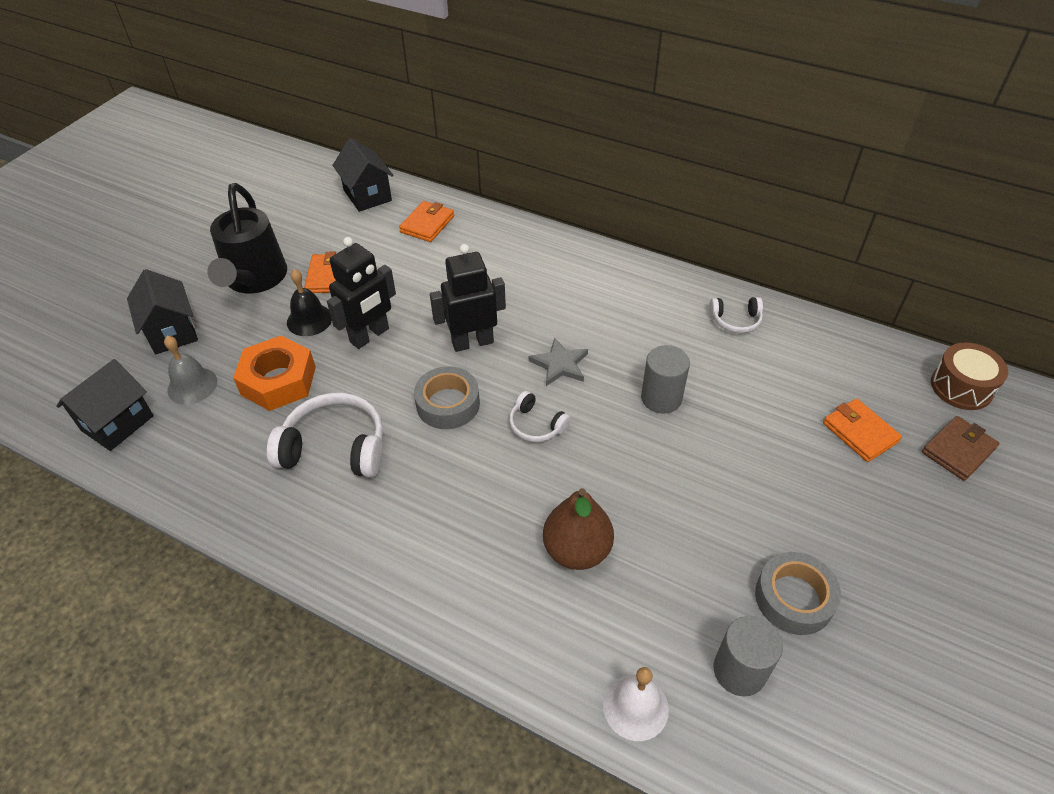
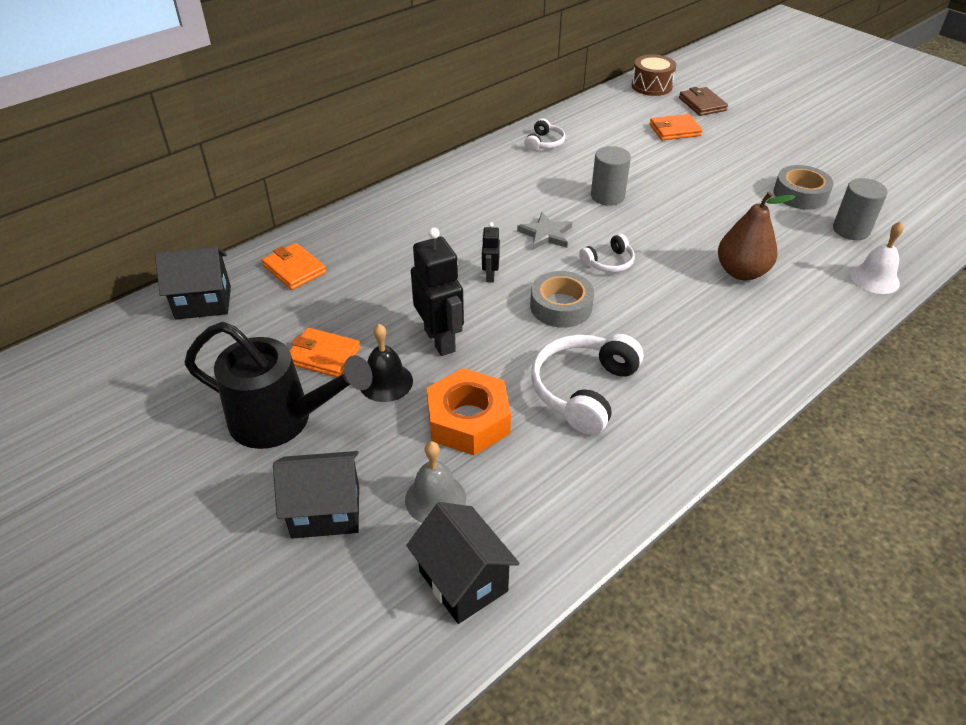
camera: 70 degrees left, 5 degrees down
black robot [430,244,506,352] -> black robot [482,222,500,283], size x0.52

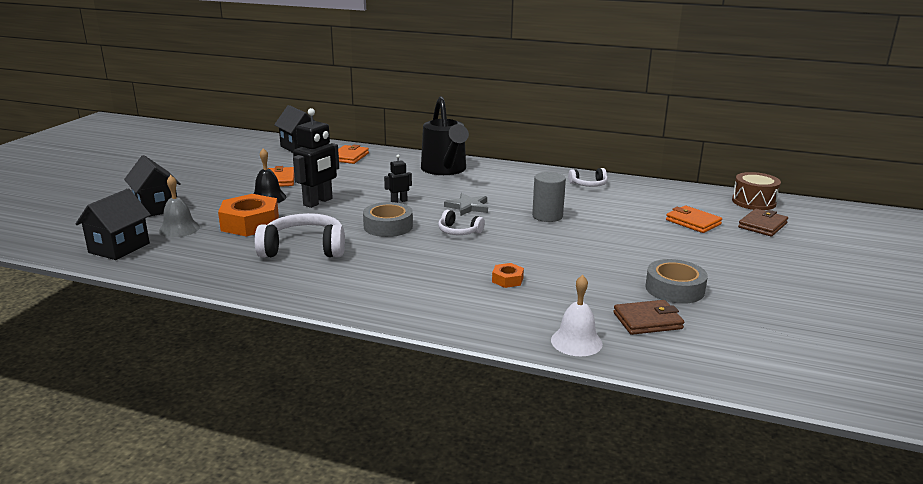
camera: 60 degrees right, 20 degrees down
black watering can [184,322,373,449] -> black watering can moved to [421,96,469,175]
brown pear [718,192,795,280] -> orange nut [492,263,524,288]
grey cylinder [833,178,888,240] -> brown wallet [613,300,684,335]

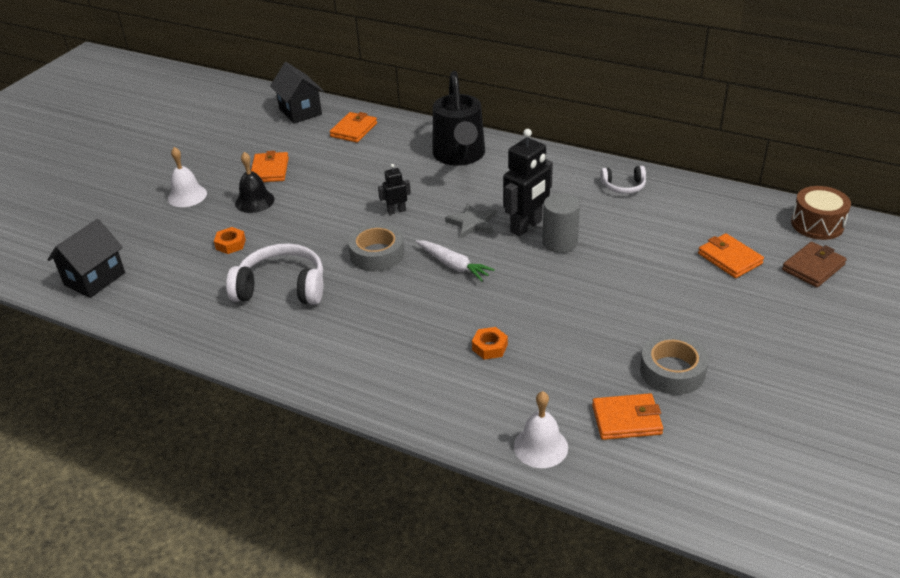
camera: 10 degrees right, 15 degrees up
black house [124,155,181,217] -> none
grey bell [159,175,200,237] -> none
orange nut [218,194,279,237] -> orange nut [214,227,246,254], size x0.47
black robot [293,108,339,208] -> black robot moved to [503,129,553,236]
white headphones [438,210,485,235] -> white carrot [415,240,495,281]
brown wallet [613,300,684,335] -> orange wallet [592,393,663,440]
none -> white bell [168,147,207,207]

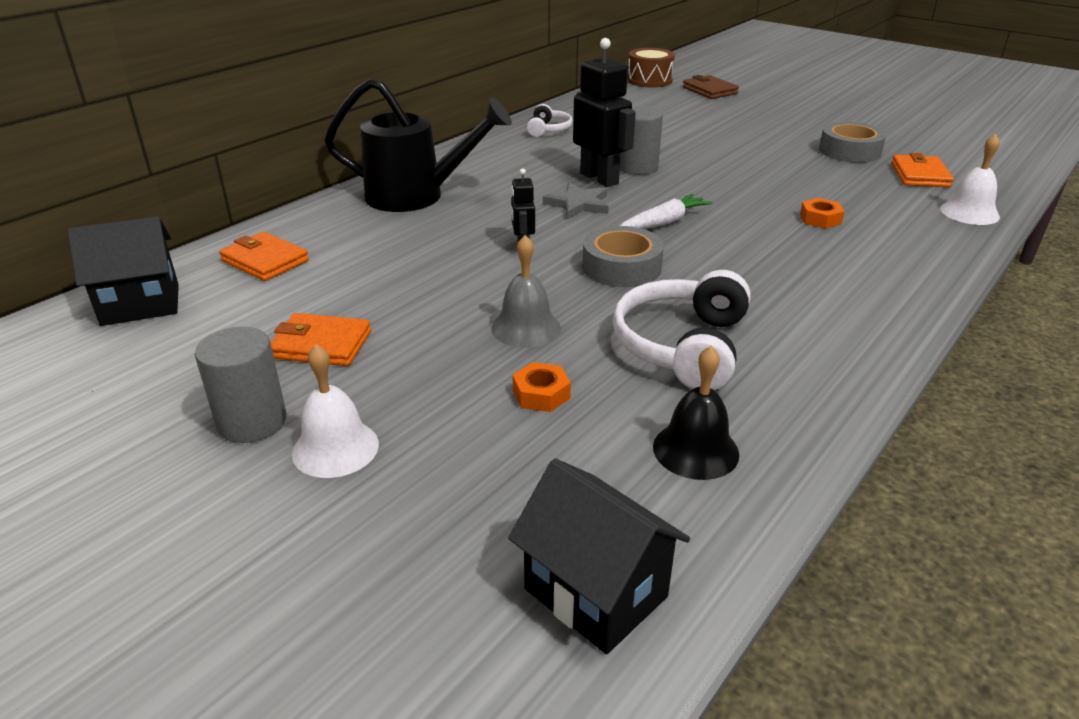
camera: 80 degrees left, 5 degrees down
black bell [235,152,275,213] -> black bell moved to [653,346,739,480]
orange wallet [698,233,764,278] -> none
none -> grey cylinder [195,327,287,443]
none -> grey bell [491,235,561,348]

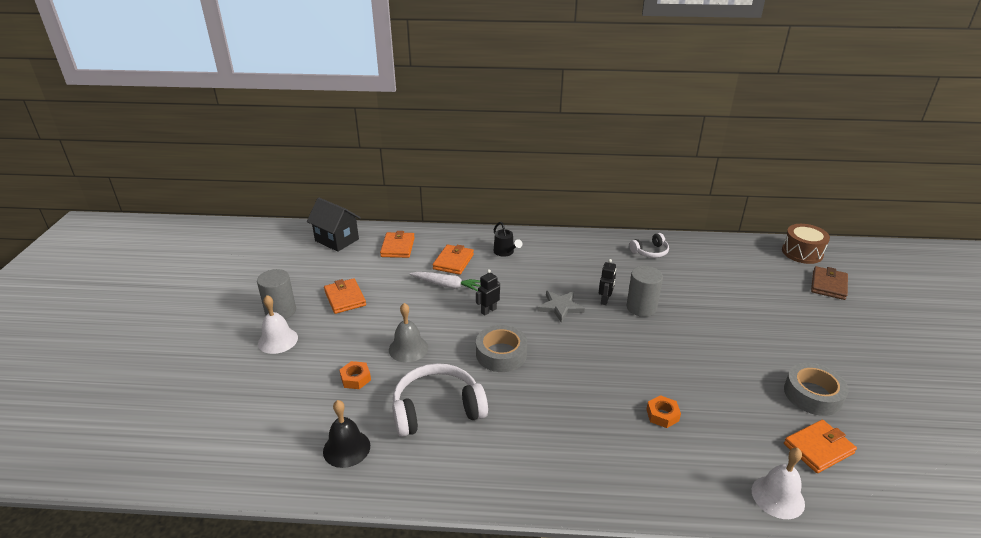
camera: 55 degrees right, 0 degrees up
black watering can [324,78,512,212] -> black watering can [494,222,522,257], size x0.44
black house [508,458,690,654] -> none
black robot [573,38,636,187] -> black robot [599,259,616,305], size x0.52
white carrot [620,194,712,229] -> white carrot moved to [410,272,481,291]
none -> orange wallet [433,245,474,275]

